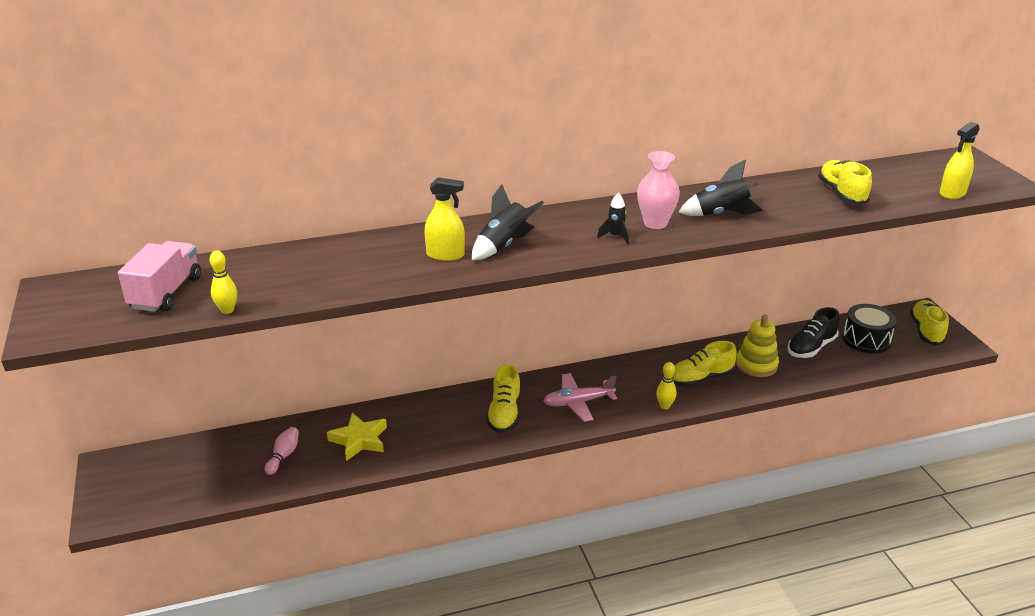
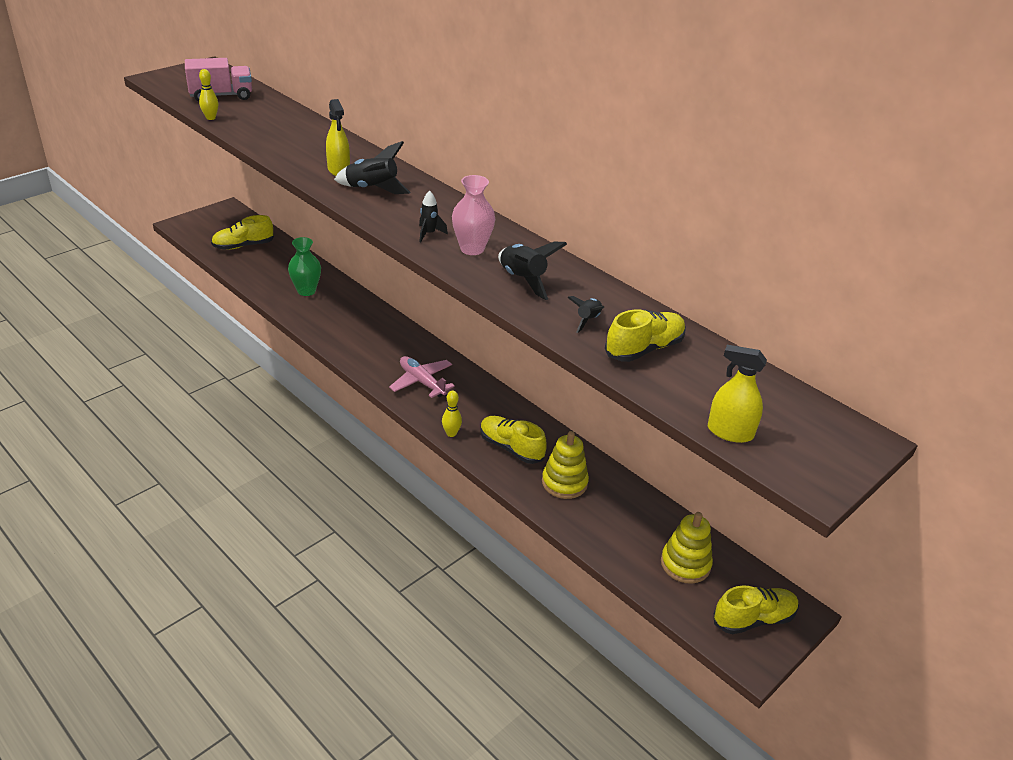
camera: 60 degrees right, 5 degrees up
pink bowling pin [265,427,299,475] -> none
yellow star [327,413,387,461] -> green vase [288,237,321,296]
yellow shoe [486,364,521,433] -> yellow shoe moved to [211,215,274,250]
black shoe [788,307,840,358] -> none
black drum [843,304,897,354] -> yellow stacking toy [661,512,713,584]
none -> black rocket [567,296,604,333]

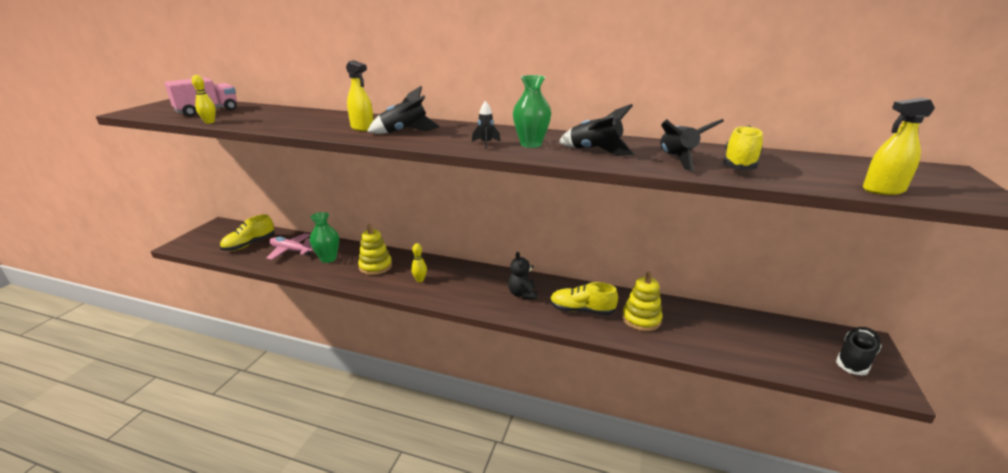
camera: 25 degrees left, 10 degrees down
pink plane [389,356,455,398] -> pink plane moved to [266,233,313,260]
yellow bowling pin [442,391,462,437] -> yellow bowling pin moved to [411,243,427,282]
pink vase [452,175,495,255] -> green vase [513,75,551,148]
black rocket [567,296,604,333] -> black rocket [660,119,724,171], size x1.68
yellow stacking toy [661,512,713,584] -> yellow stacking toy moved to [358,224,392,275]
yellow shoe [714,586,799,634] -> black shoe [836,327,882,375]
none -> black teddy bear [508,252,538,300]

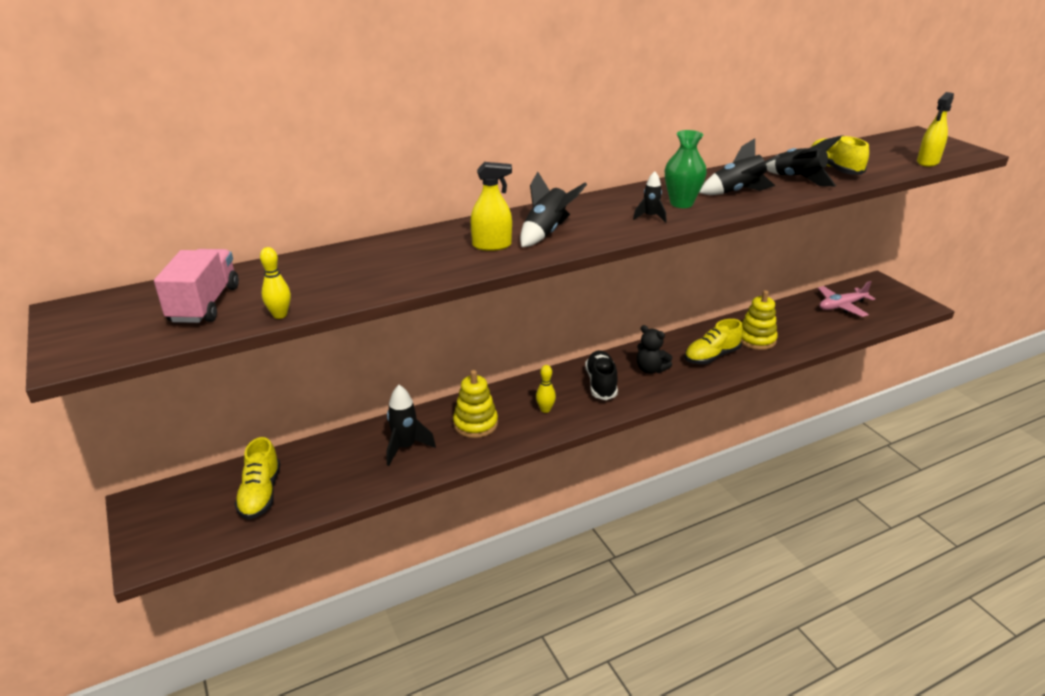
camera: 45 degrees left, 5 degrees up
pink plane [266,233,313,260] -> pink plane moved to [818,281,875,317]
green vase [310,212,339,263] -> black rocket [386,385,436,466]
black shoe [836,327,882,375] -> black shoe moved to [585,350,618,400]

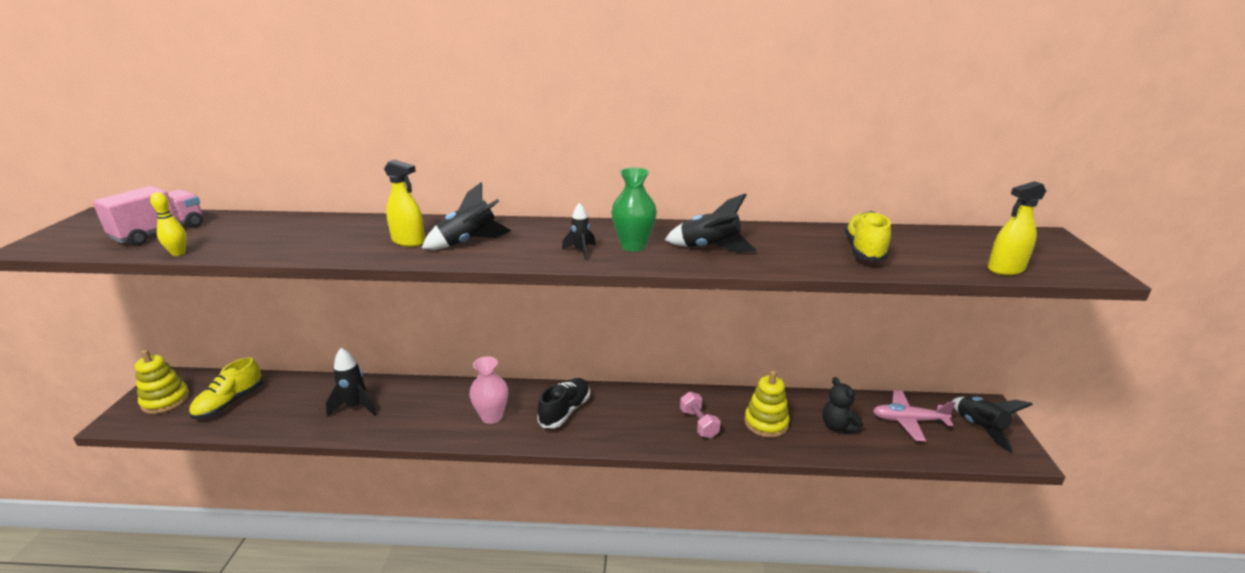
camera: 30 degrees right, 5 degrees down
yellow stacking toy [453,370,498,438] -> yellow stacking toy moved to [135,350,190,414]
yellow bowling pin [536,365,556,413] -> pink vase [469,356,508,424]
black teddy bear [637,325,672,374] -> black teddy bear moved to [823,377,863,434]
yellow shoe [685,319,743,364] -> pink dumbbell [680,392,721,438]
black rocket [766,136,841,186] -> black rocket moved to [951,396,1033,452]

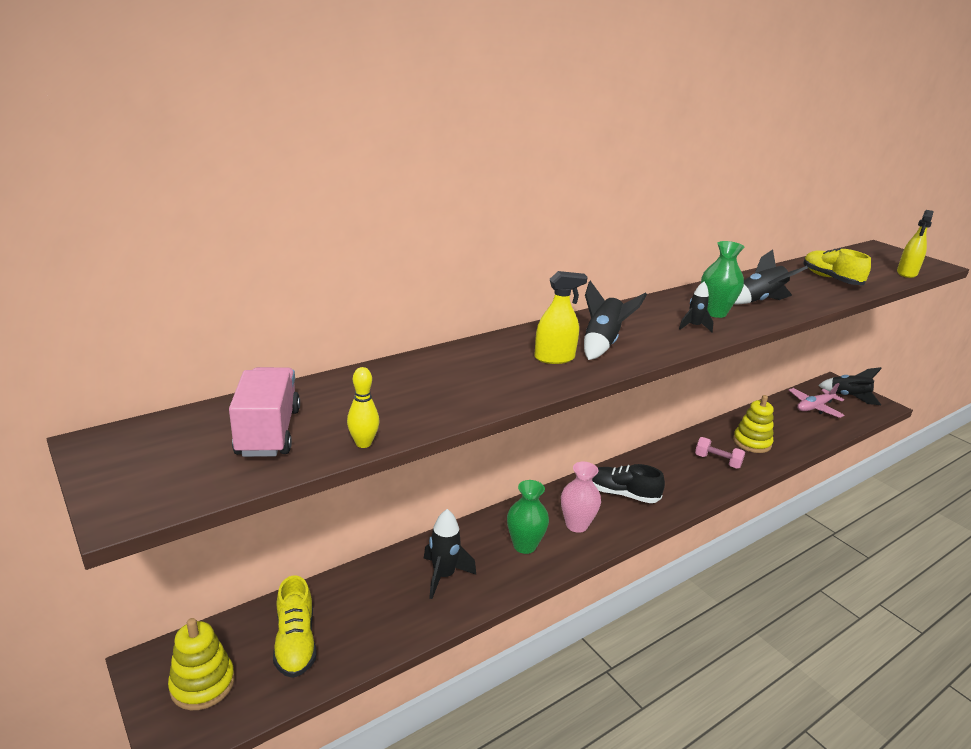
camera: 40 degrees left, 0 degrees up
black shoe [538,378,590,428] -> black shoe turned 60 degrees counterclockwise [592,464,665,503]
black teddy bear [823,377,863,434] -> none
none -> green vase [507,480,549,554]

